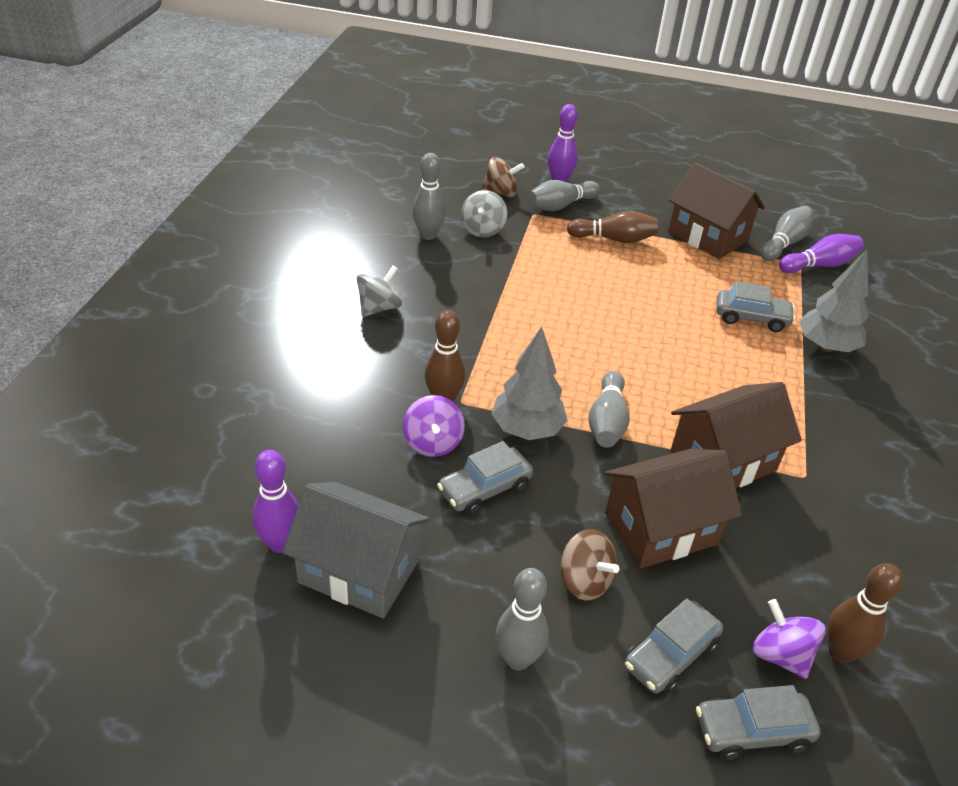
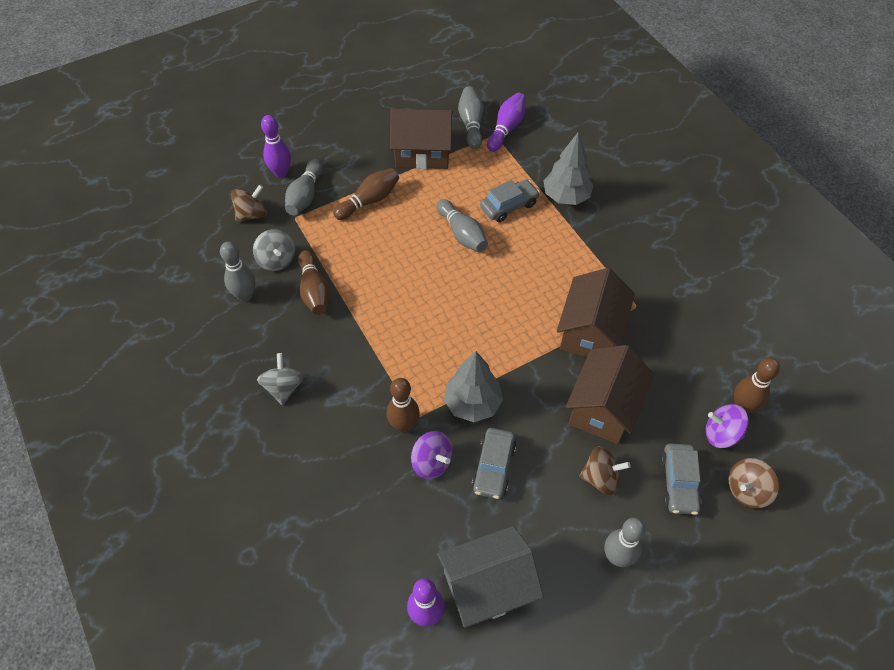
camera: 40 degrees left, 15 degrees up
grey bowling pin [588,371,630,448] -> grey bowling pin moved to [437,199,488,252]
grey car [696,685,821,760] -> brown spinning top [729,458,779,508]
none -> brown bowling pin [298,250,330,315]

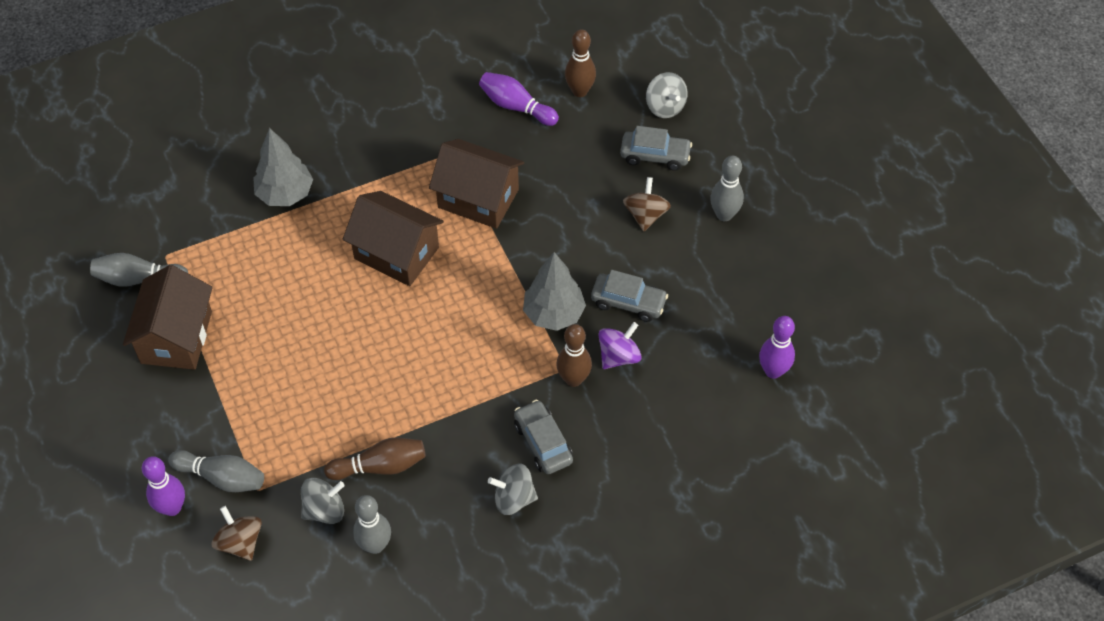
camera: 85 degrees left, 0 degrees up
brown bowling pin [333,168,399,220] -> none
grey bowling pin [437,199,488,252] -> none
grey house [437,526,544,628] -> none
grey car [480,180,540,222] -> grey car moved to [514,400,573,474]
purple bowling pin [487,93,526,152] -> purple bowling pin moved to [479,72,559,126]
brown house [566,345,654,444] -> brown house moved to [343,191,444,286]
purple spinning top [706,404,749,448] -> none
brown spinning top [729,458,779,508] -> grey spinning top [646,72,688,118]

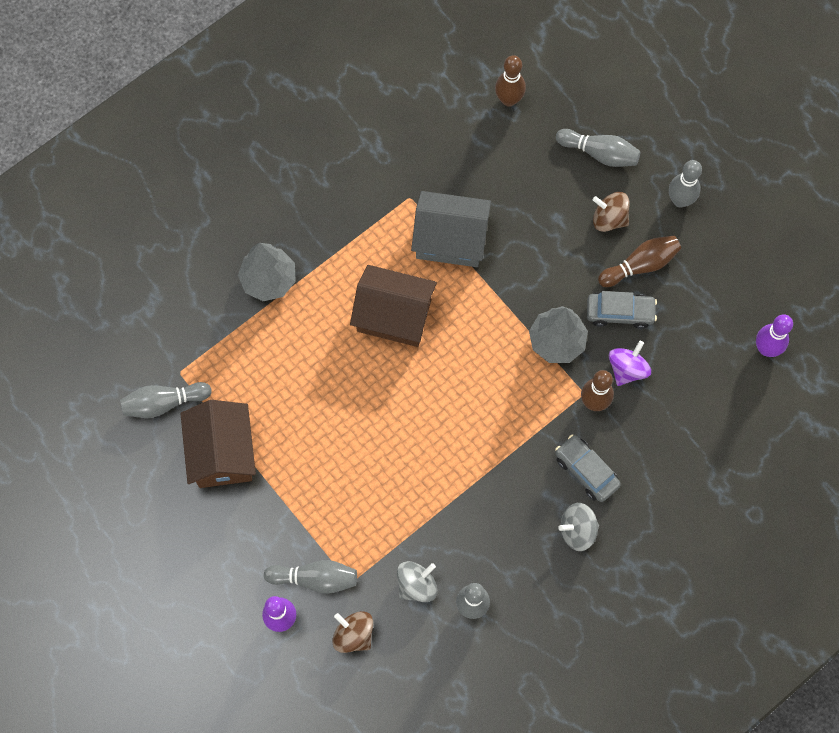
camera: 15 degrees left, 15 degrees up
brown bowling pin [324,437,426,480] -> brown bowling pin moved to [598,236,681,287]
brown house [429,139,524,229] -> grey house [411,191,491,267]
purple bowling pin [479,72,559,126] -> none
grey car [620,126,692,171] -> grey bowling pin [556,129,641,167]
brown spinning top [623,177,671,232] -> brown spinning top turned 60 degrees counterclockwise [593,192,630,232]
grey spinning top [646,72,688,118] -> none

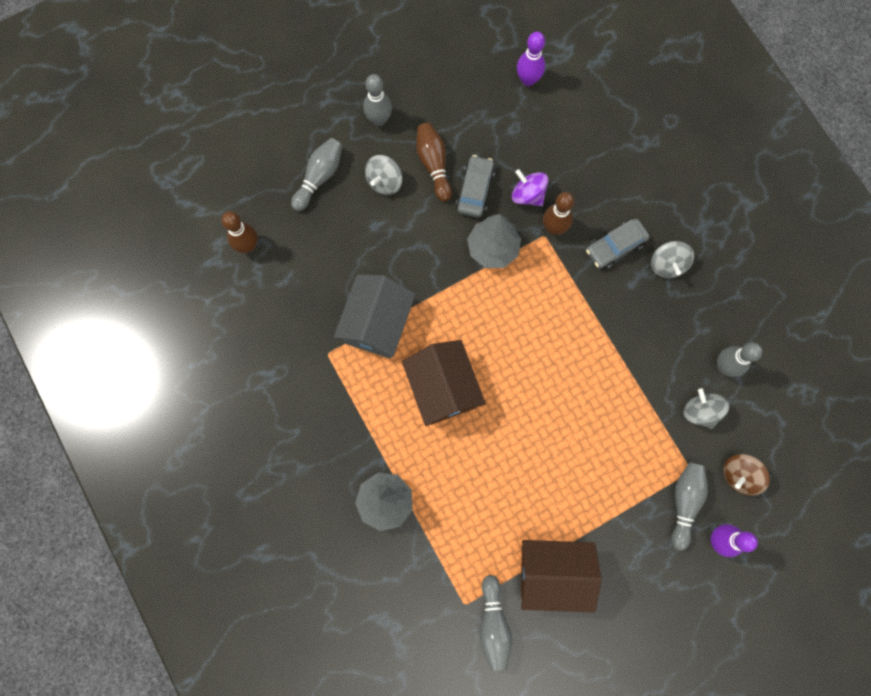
camera: 80 degrees left, 5 degrees up
brown house [350,265,437,347] -> brown house turned 45 degrees counterclockwise [402,340,486,426]
brown spinning top [593,192,630,232] -> grey spinning top [365,155,402,195]

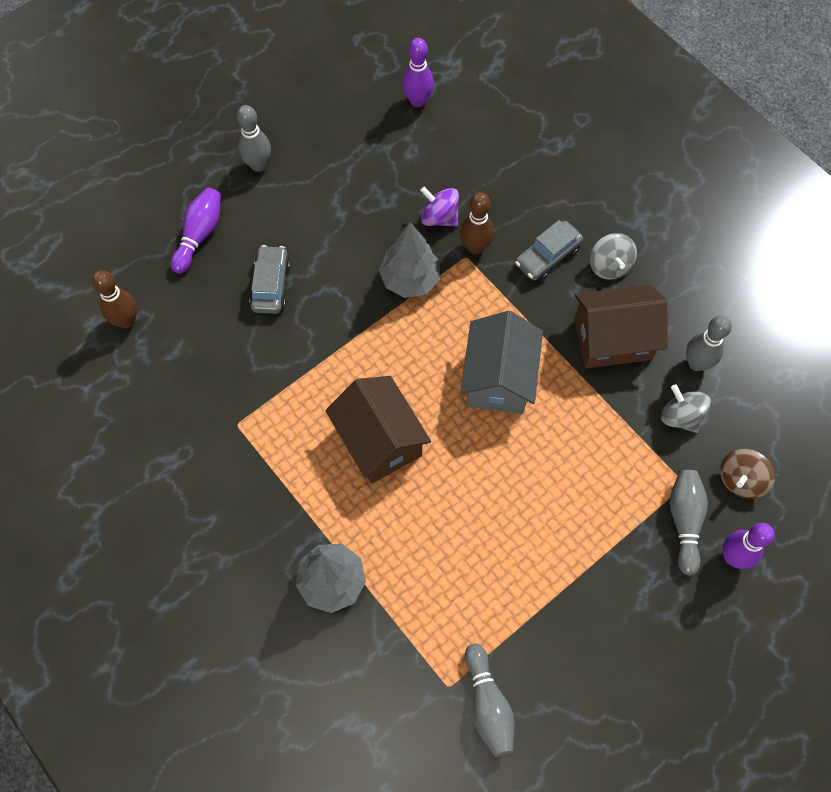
camera: 10 degrees left, 10 degrees down
grey bowling pin [291,138,343,211] -> purple bowling pin [170,188,221,274]
grey house [334,274,416,358] -> grey house moved to [460,311,543,414]
grey spinning top [365,155,402,195] -> none
brown bowling pin [416,123,452,202] -> none
grey car [456,155,495,218] -> grey car moved to [249,245,291,314]
brown house [521,540,601,613] -> brown house moved to [574,284,668,368]

